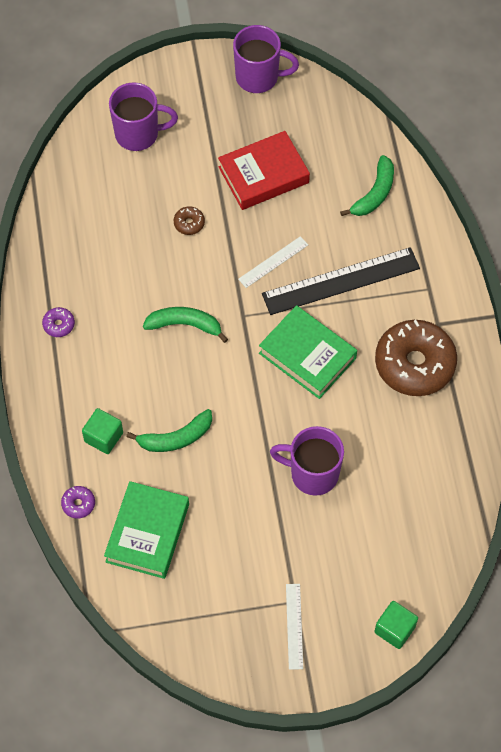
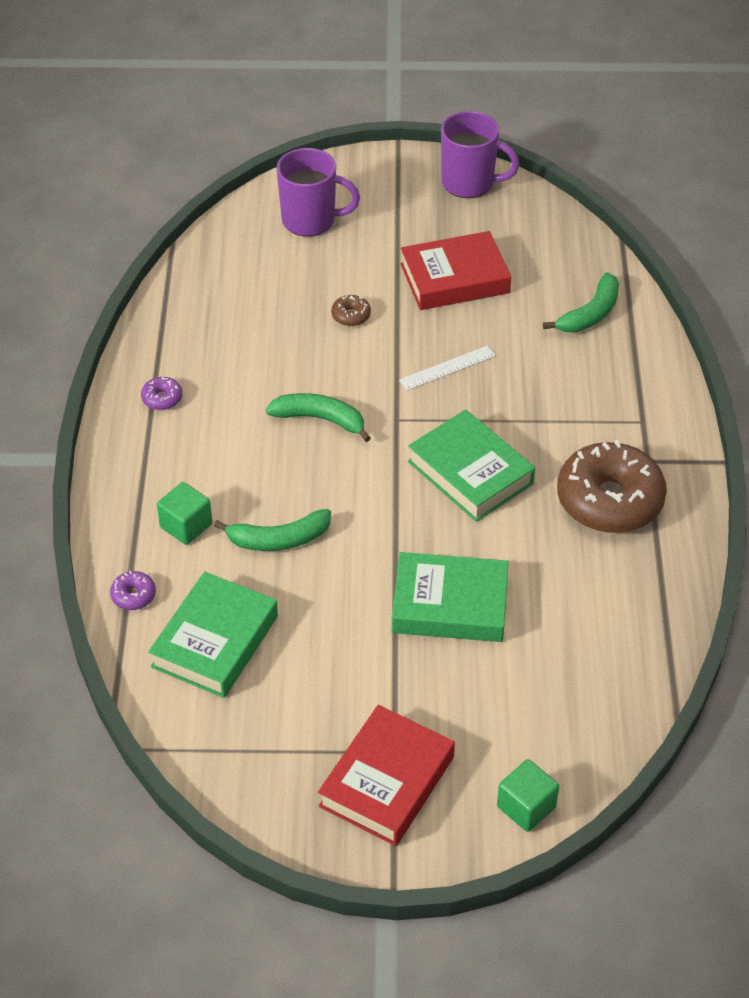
camera: 10 degrees right, 15 degrees down
black ruler [262,247,420,315] -> none
purple mug [270,426,344,496] -> green book [392,552,509,642]
white ruler [286,584,303,670] -> red book [318,705,455,846]

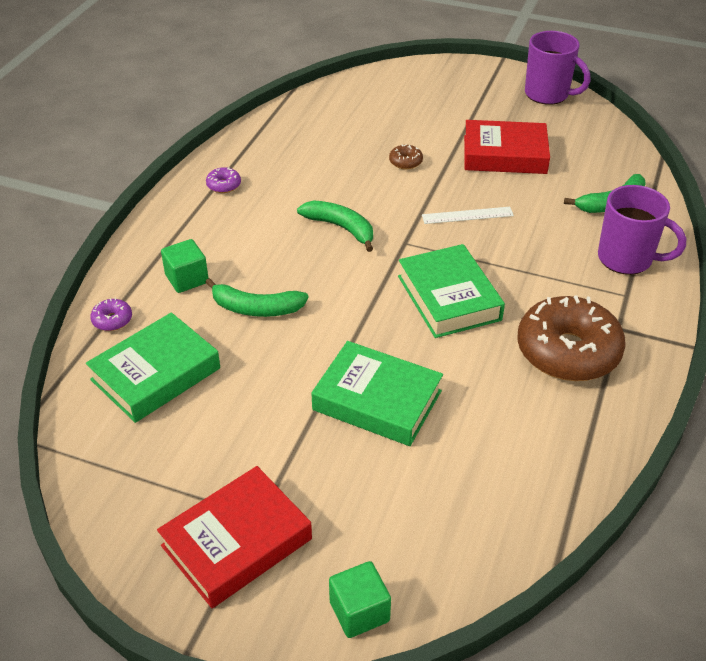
camera: 20 degrees right, 5 degrees down
purple mug [277,148,360,237] -> purple mug moved to [598,185,686,275]

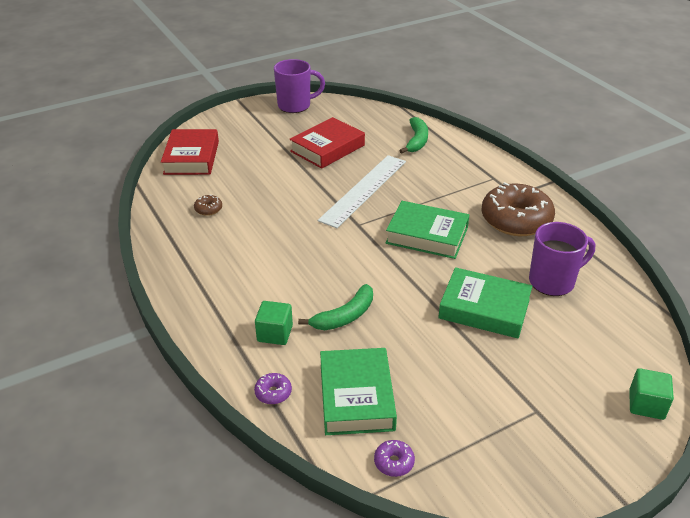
camera: 50 degrees left, 5 degrees down
red book [157,466,312,608] -> red book moved to [161,129,219,175]
purple donut [206,167,241,193] -> purple donut moved to [374,440,415,477]
green banana [297,200,373,252] -> none
green book [312,341,443,446] -> green book turned 45 degrees clockwise [438,267,532,338]
brown donut [389,144,423,169] -> brown donut moved to [194,195,222,216]
white ruler [422,207,514,224] -> white ruler [318,155,406,228], size x1.99
purple mug [598,185,686,275] -> purple mug moved to [529,222,595,296]

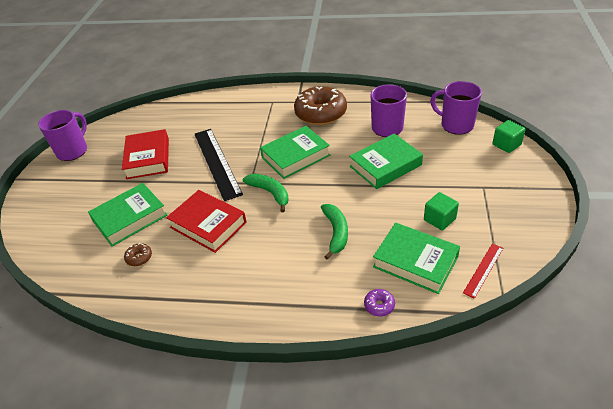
camera: 50 degrees left, 5 degrees up
red book [161,129,219,175] -> red book moved to [166,190,247,253]
green cube [255,301,293,345] -> green cube moved to [424,192,459,231]
white ruler [318,155,406,228] -> black ruler [194,129,243,201]
purple donut [374,440,415,477] -> red ruler [463,243,503,299]
green banana [399,117,428,154] -> green banana moved to [243,174,289,212]
none -> green book [88,183,167,247]
none -> purple mug [430,81,482,135]

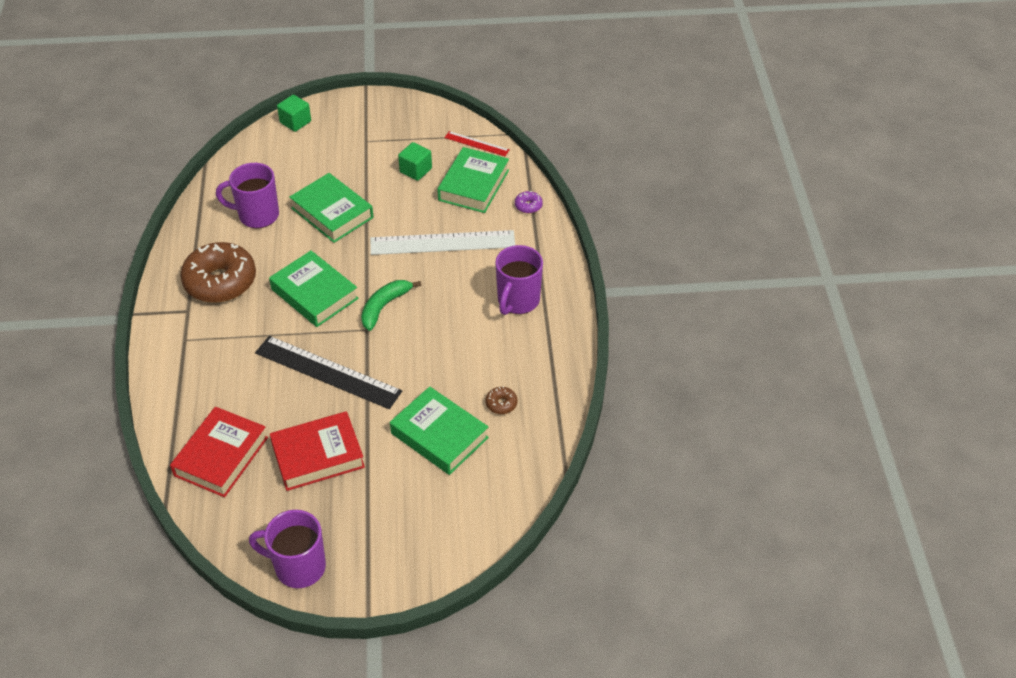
camera: 105 degrees left, 5 degrees up
red book [166,190,247,253] -> red book moved to [170,407,268,497]
black ruler [194,129,243,201] -> black ruler turned 60 degrees clockwise [255,336,402,409]
green banana [321,204,348,260] -> white ruler [370,230,515,255]
purple mug [430,81,482,135] -> purple mug moved to [495,245,543,315]

